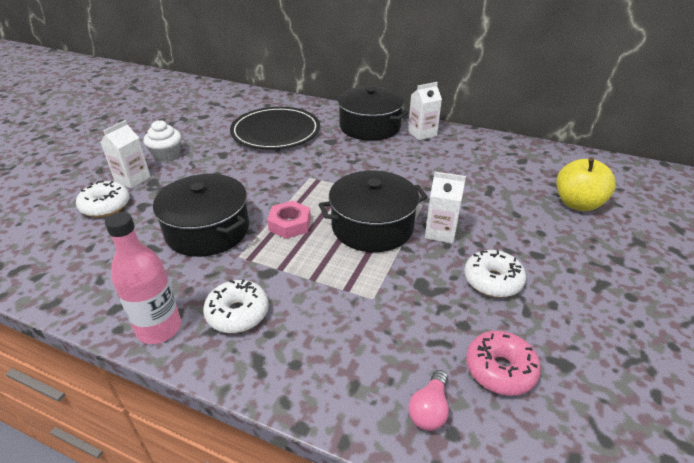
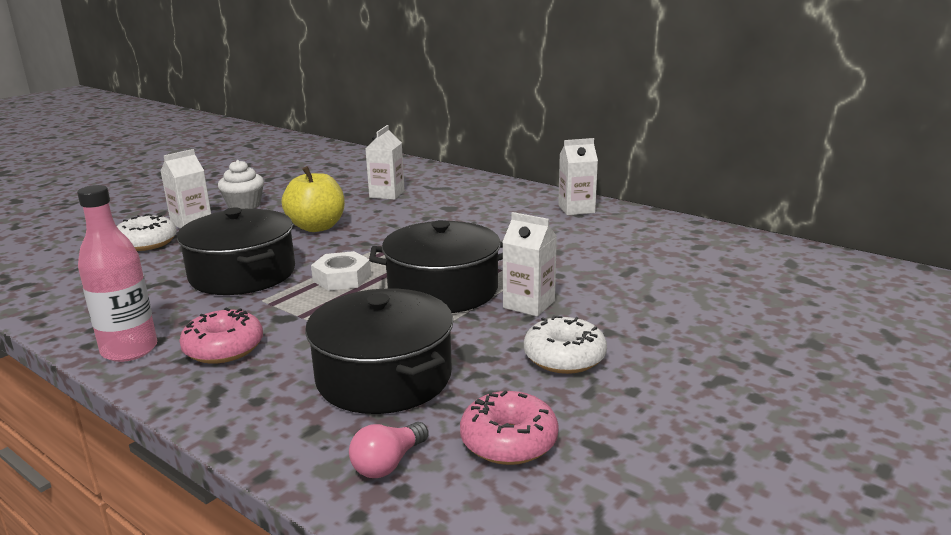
camera: 15 degrees right, 15 degrees down
white donut [203,280,269,333] -> pink donut [179,308,263,364]
black plate [230,107,320,150] -> white carton [365,125,405,200]
pink nut [267,201,311,239] -> white nut [311,251,371,291]
black pot [335,86,409,141] -> black pot moved to [305,288,454,414]
yellow apple [557,157,616,211] -> yellow apple moved to [282,166,345,232]

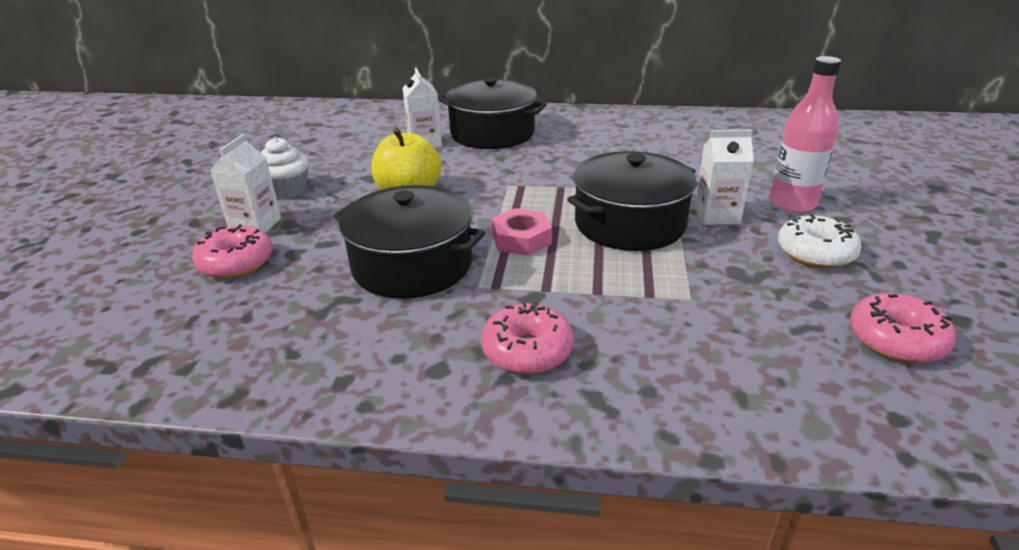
camera: 30 degrees left, 10 degrees up
pink bottle [77,185,157,362] -> pink bottle moved to [769,56,841,213]
white donut [117,214,177,251] -> pink donut [192,224,273,278]
black pot [305,288,454,414] -> black pot moved to [438,77,547,149]
white nut [311,251,371,291] -> pink nut [491,208,552,256]
pink light bulb [349,422,429,478] -> none
white carton [558,138,598,215] -> none

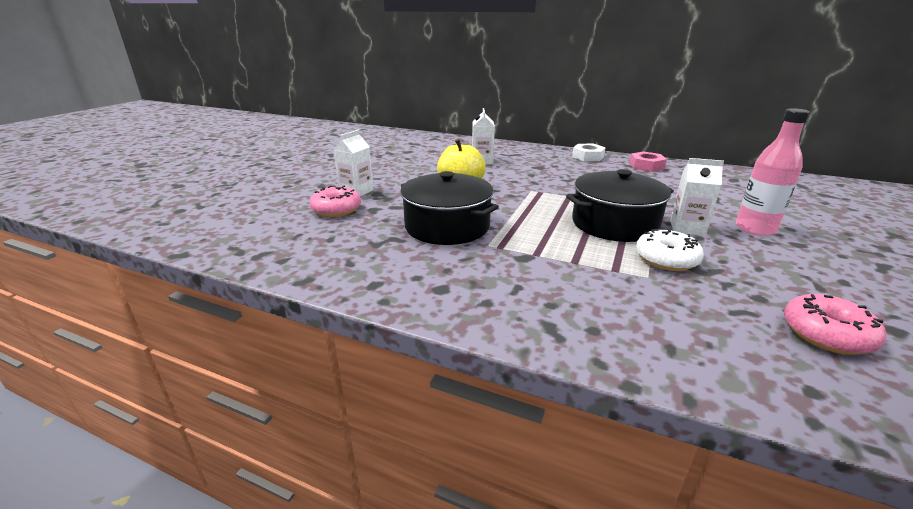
camera: 15 degrees right, 5 degrees down
white cupcake [261,137,309,199] -> none
black pot [438,77,547,149] -> none
pink donut [481,301,574,374] -> none
pink nut [491,208,552,256] -> pink nut moved to [629,151,667,172]
white donut [778,214,862,268] -> white donut moved to [636,229,704,271]
none -> white nut [572,144,606,161]

